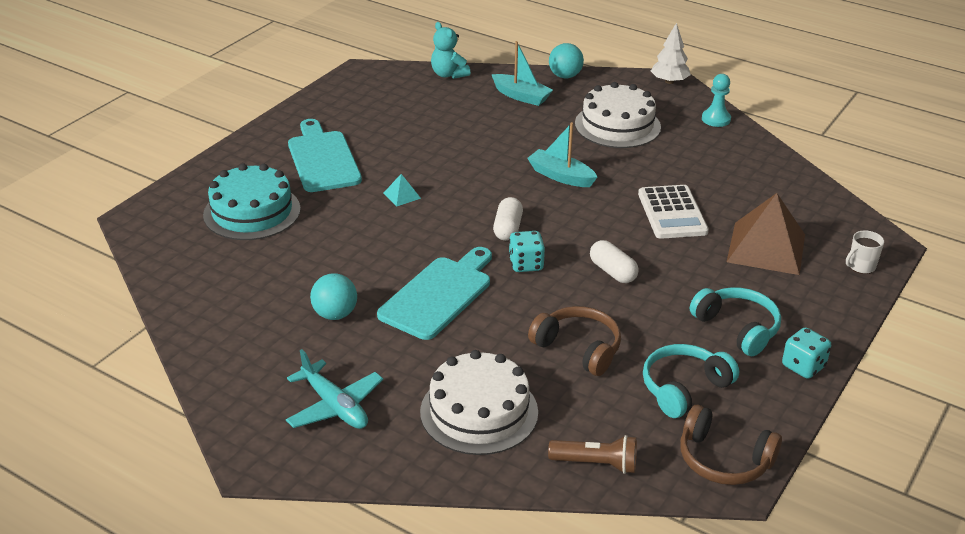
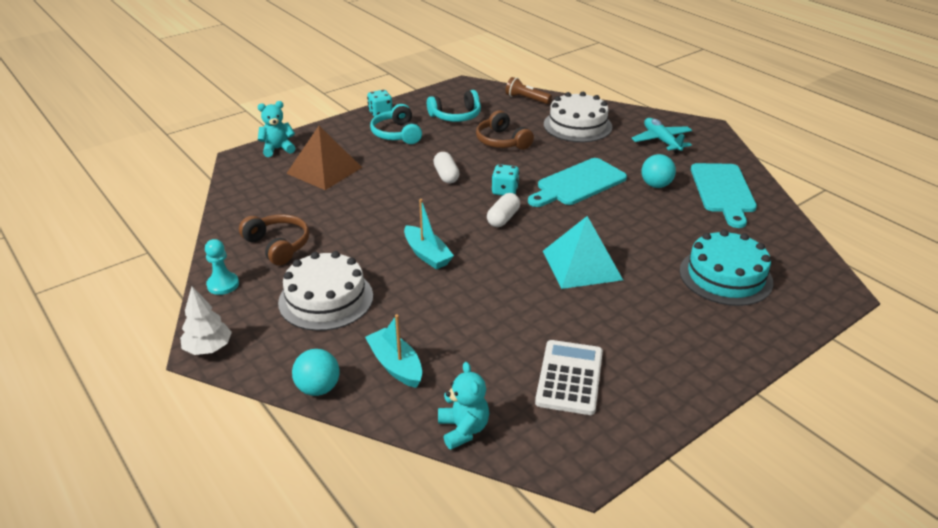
camera: 160 degrees left, 0 degrees up
turquoise cutting board [288,119,362,192] -> turquoise cutting board moved to [691,163,757,228]
turquoise pyramid [383,174,421,207] -> turquoise pyramid [543,216,623,289], size x2.39
white calculator [638,185,709,239] -> white calculator moved to [535,340,603,415]
brown headphones [680,405,782,485] -> brown headphones moved to [239,214,309,265]
white mug [846,230,884,274] -> turquoise teddy bear [258,101,295,157]

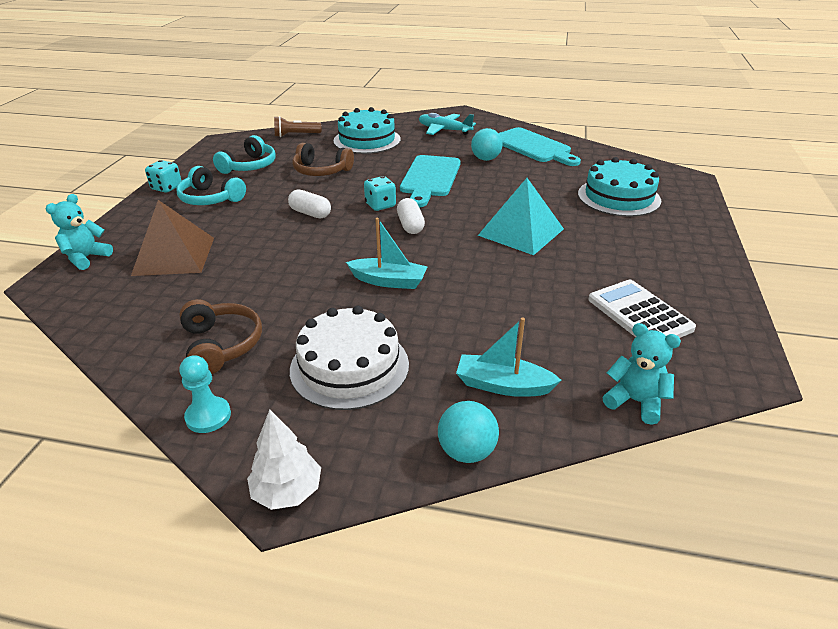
camera: 40 degrees left, 0 degrees up
brown headphones [239,214,309,265] -> brown headphones turned 60 degrees clockwise [180,299,262,374]
white cake [544,92,612,142] -> turquoise cake [333,107,401,154]

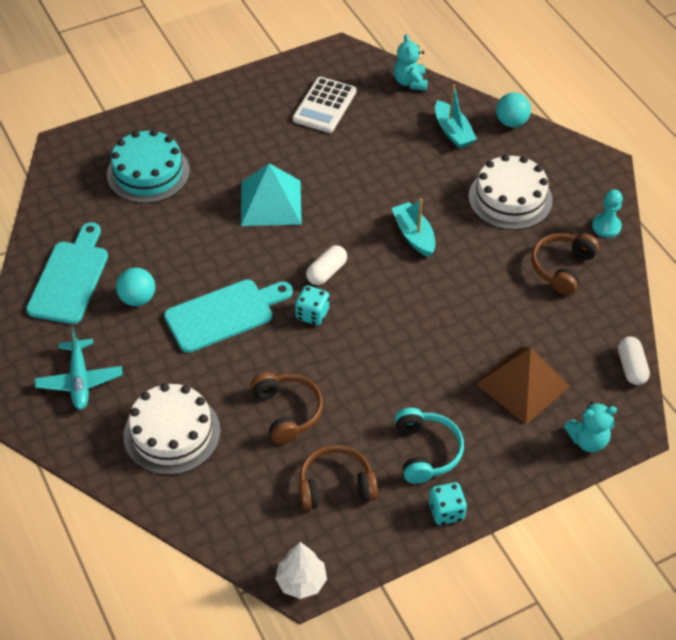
camera: 130 degrees left, 15 degrees up
turquoise headphones [213,135,276,174] -> brown headphones [299,445,378,510]
white tree [247,410,321,510] -> white tree moved to [275,542,327,599]
brown flashlight [274,116,321,137] -> none
white capsule [288,189,331,218] -> white capsule moved to [618,336,650,385]
turquoise cake [333,107,401,154] -> white cake [123,383,221,475]

